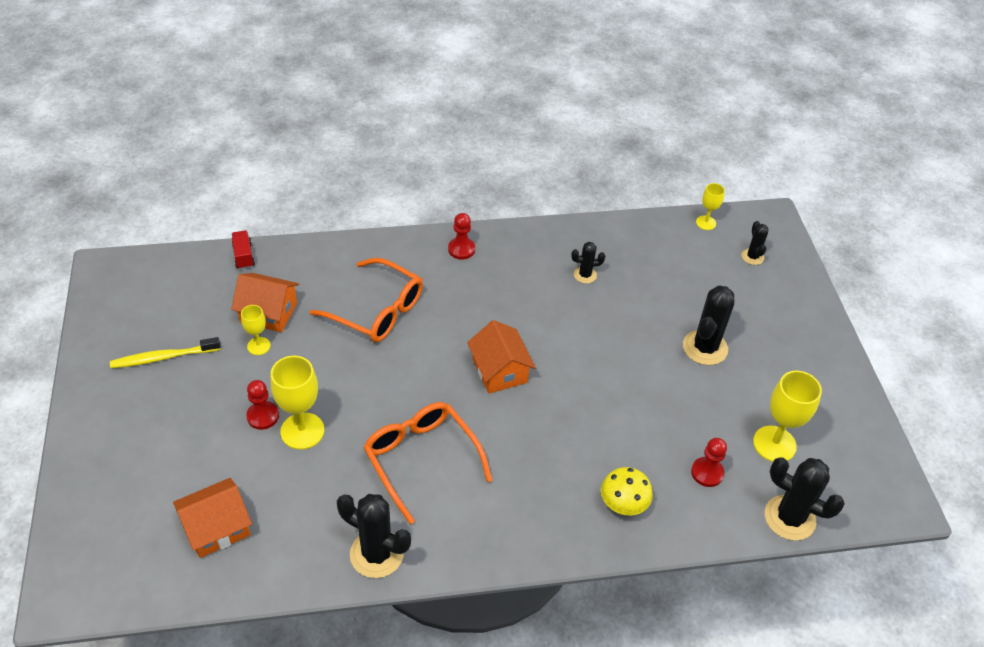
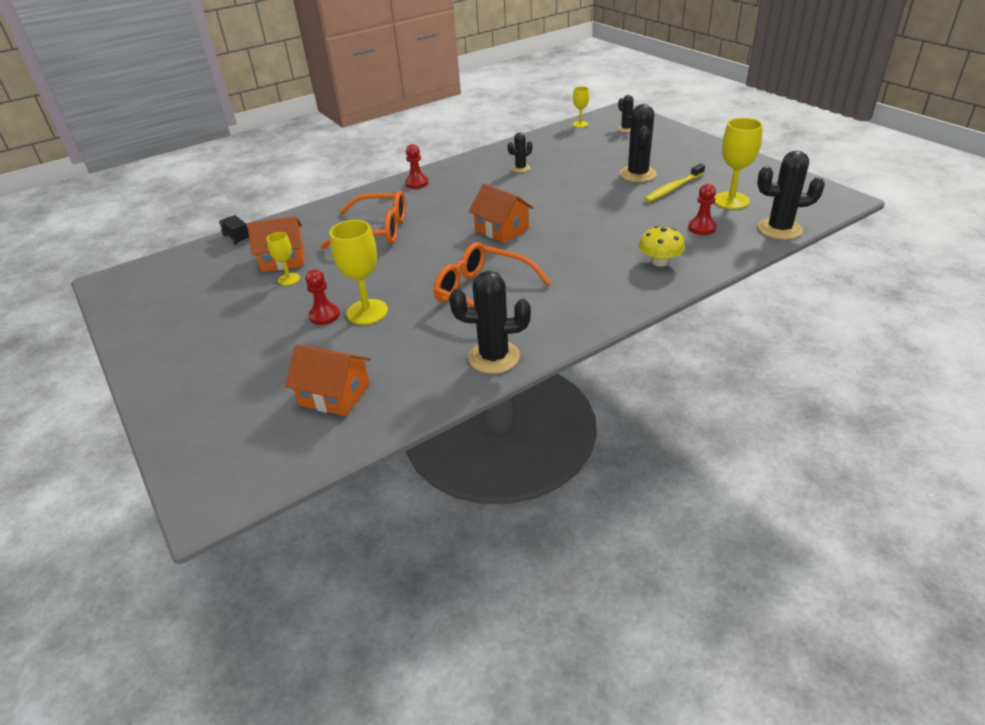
camera: 20 degrees left, 10 degrees down
yellow toothbrush [110,337,221,368] -> yellow toothbrush moved to [644,164,705,202]
orange house [173,478,252,558] -> orange house turned 75 degrees clockwise [285,344,371,416]
red truck [232,230,255,269] -> black truck [219,215,249,245]

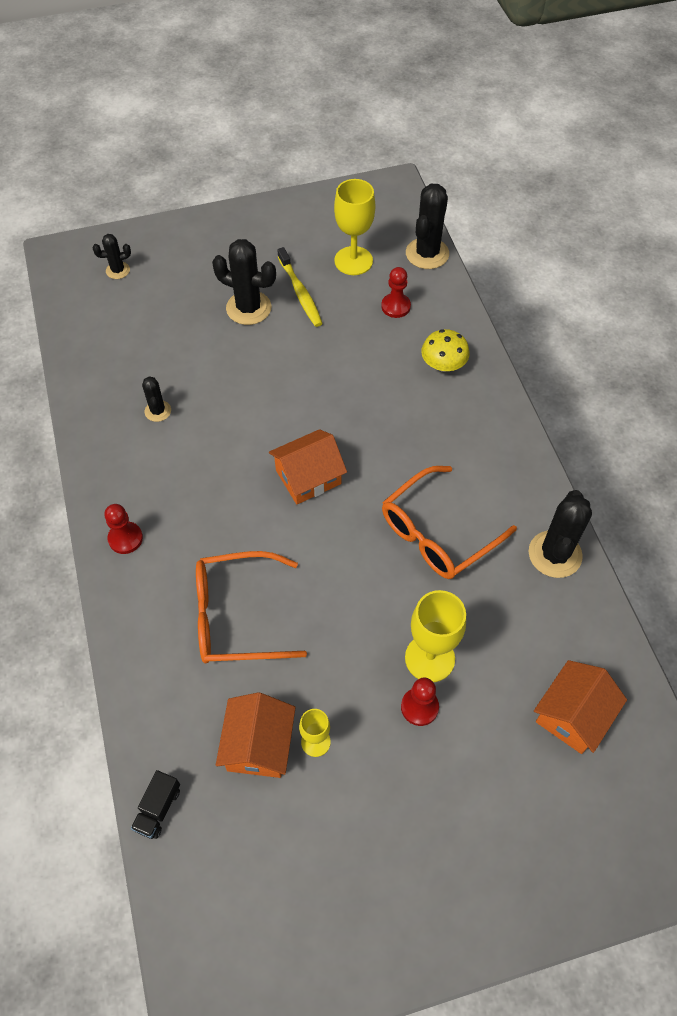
camera: 75 degrees left, 20 degrees up
black truck [219,215,249,245] -> black truck turned 45 degrees counterclockwise [131,770,180,839]
orange glasses [320,190,406,249] -> orange glasses turned 120 degrees counterclockwise [196,551,307,663]
yellow goblet [573,86,589,128] -> none

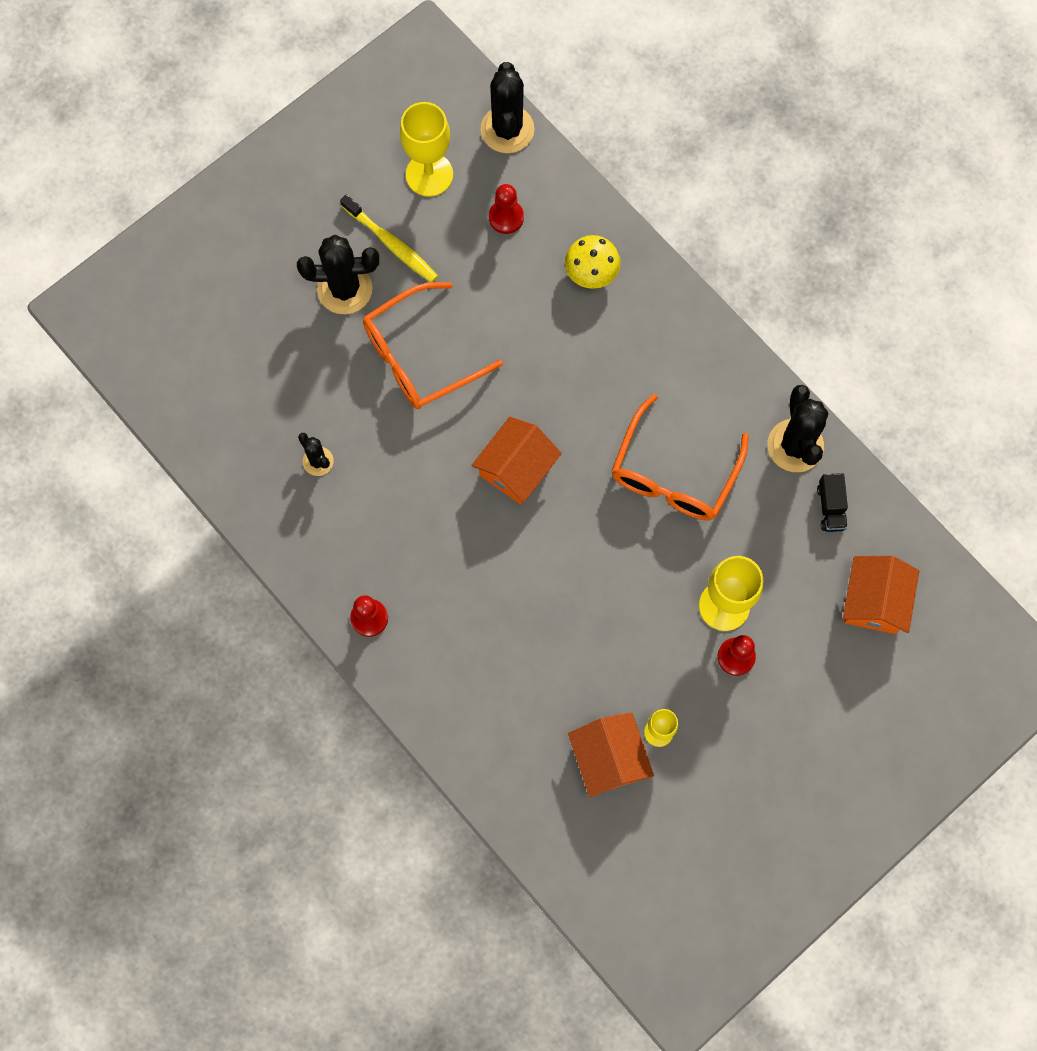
camera: 25 degrees left, 15 degrees up
black cactus [92,234,131,279] -> none
black truck [131,770,180,839] -> black truck moved to [817,473,848,532]
orange glasses [196,551,307,663] -> orange glasses moved to [363,282,503,409]

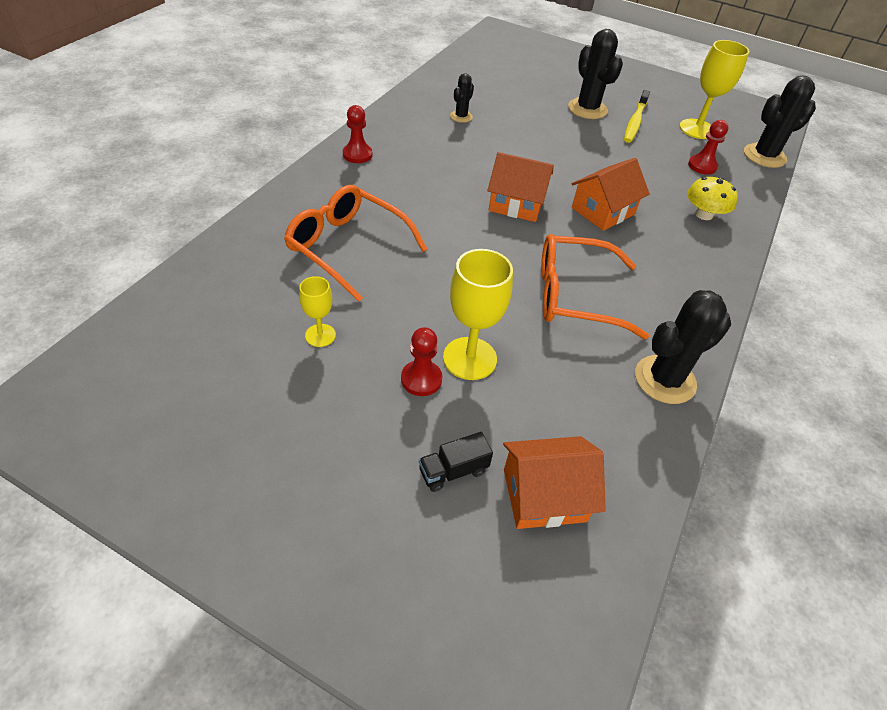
camera: 65 degrees right, 25 degrees down
orange glasses [363,282,503,409] -> orange glasses moved to [284,185,427,302]
orange house [568,712,654,798] -> orange house moved to [572,158,650,231]
black truck [817,473,848,532] -> black truck moved to [419,432,493,492]

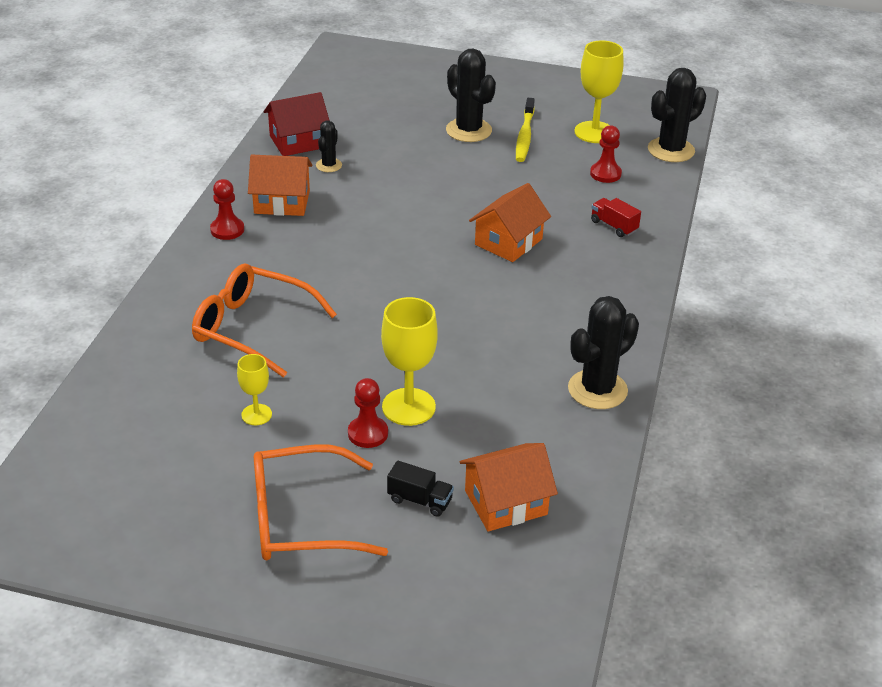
camera: 10 degrees left, 10 degrees down
black truck [419,432,493,492] -> black truck turned 120 degrees counterclockwise [387,460,454,517]
orange house [487,152,554,222] -> orange house moved to [248,155,312,216]
orange glasses [541,234,649,339] -> orange glasses moved to [254,445,388,560]
yellow mushroom [687,177,738,220] -> red truck [591,198,641,237]
none -> red house [264,92,330,156]

